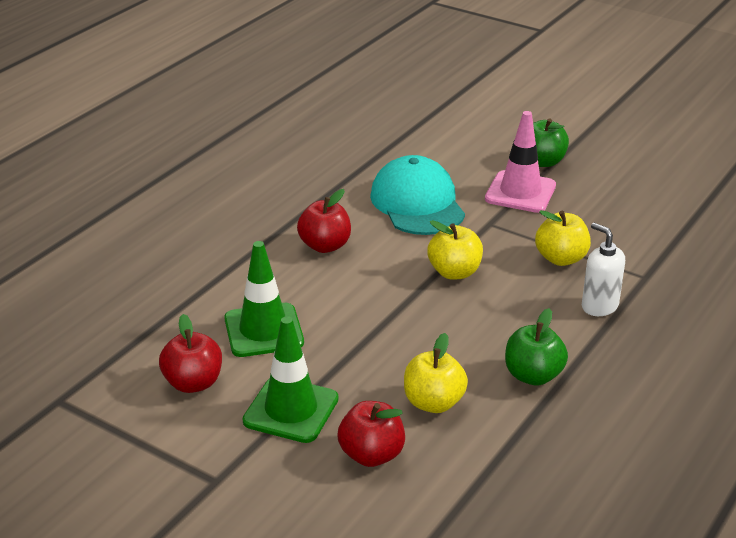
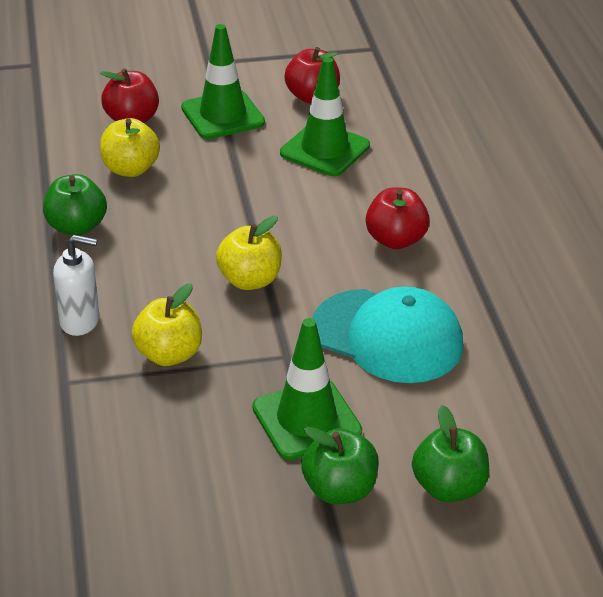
camera: 135 degrees right, 5 degrees up
pink traffic cone [485,111,556,213] -> green traffic cone [252,318,362,460]
none -> green apple [412,405,489,502]

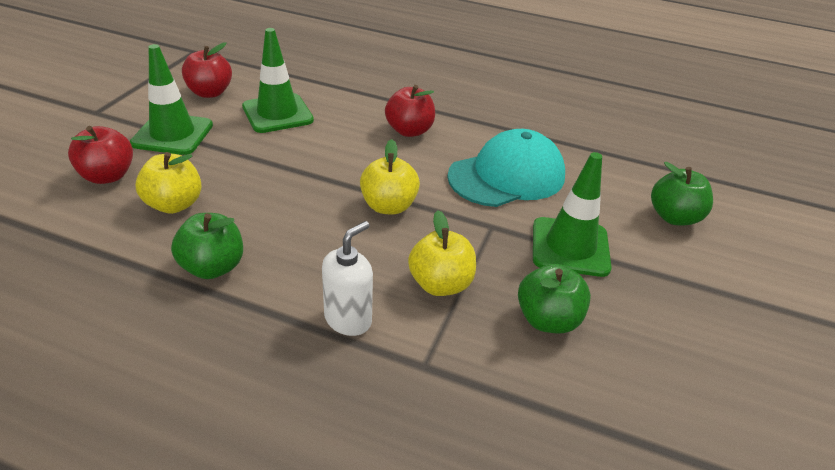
camera: 60 degrees left, 0 degrees up
green apple [301,427,379,504] -> green apple moved to [518,264,591,333]

